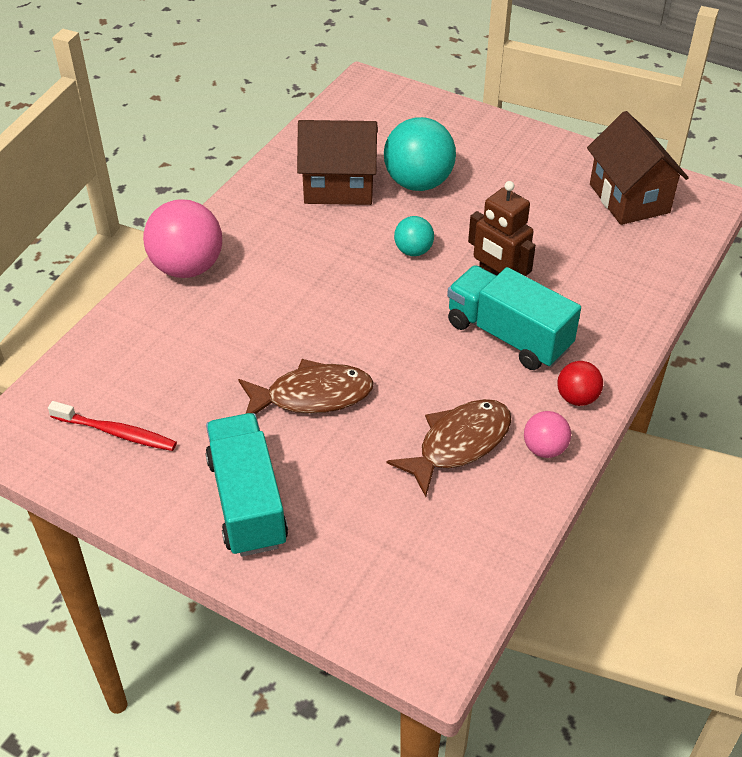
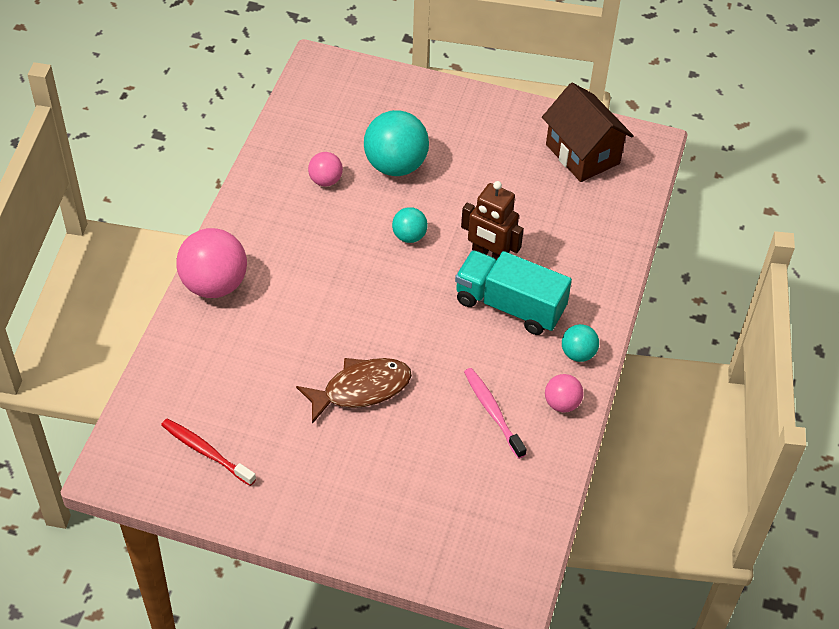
camera: 15 degrees left, 5 degrees up
red toothbrush [48,401,177,451] -> red toothbrush turned 150 degrees counterclockwise [161,419,256,486]
turquoise truck [205,413,288,557] -> none
brown house [297,120,378,205] -> pink ball [308,152,343,187]
brown fish [387,399,511,497] -> pink toothbrush [464,368,527,459]
red ball [557,361,603,406] -> turquoise ball [562,324,599,362]

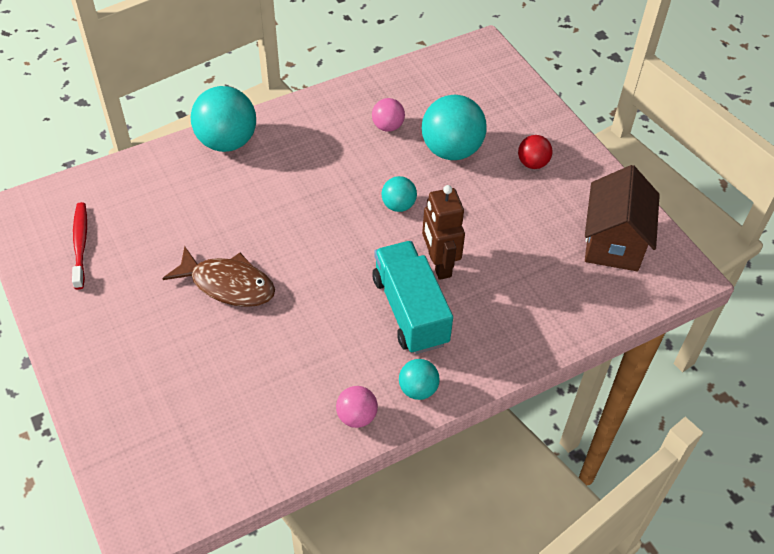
camera: 45 degrees right, 0 degrees up
pink ball [176,228,247,298] -> turquoise ball [191,86,256,152]
pink toothbrush [464,368,527,459] -> none
none -> red ball [518,135,553,169]

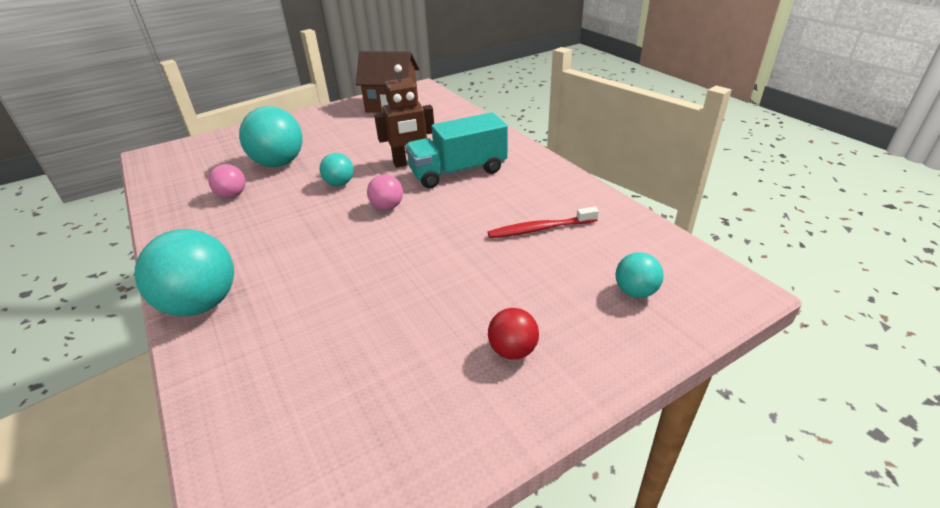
camera: 90 degrees left, 15 degrees down
red toothbrush [72,202,87,290] -> red toothbrush moved to [488,207,599,238]
brown fish [162,246,275,307] -> none
pink ball [336,386,378,428] -> pink ball moved to [367,174,403,210]
turquoise ball [399,359,440,400] -> turquoise ball moved to [615,252,664,298]
red ball [518,135,553,169] -> red ball moved to [488,308,539,360]

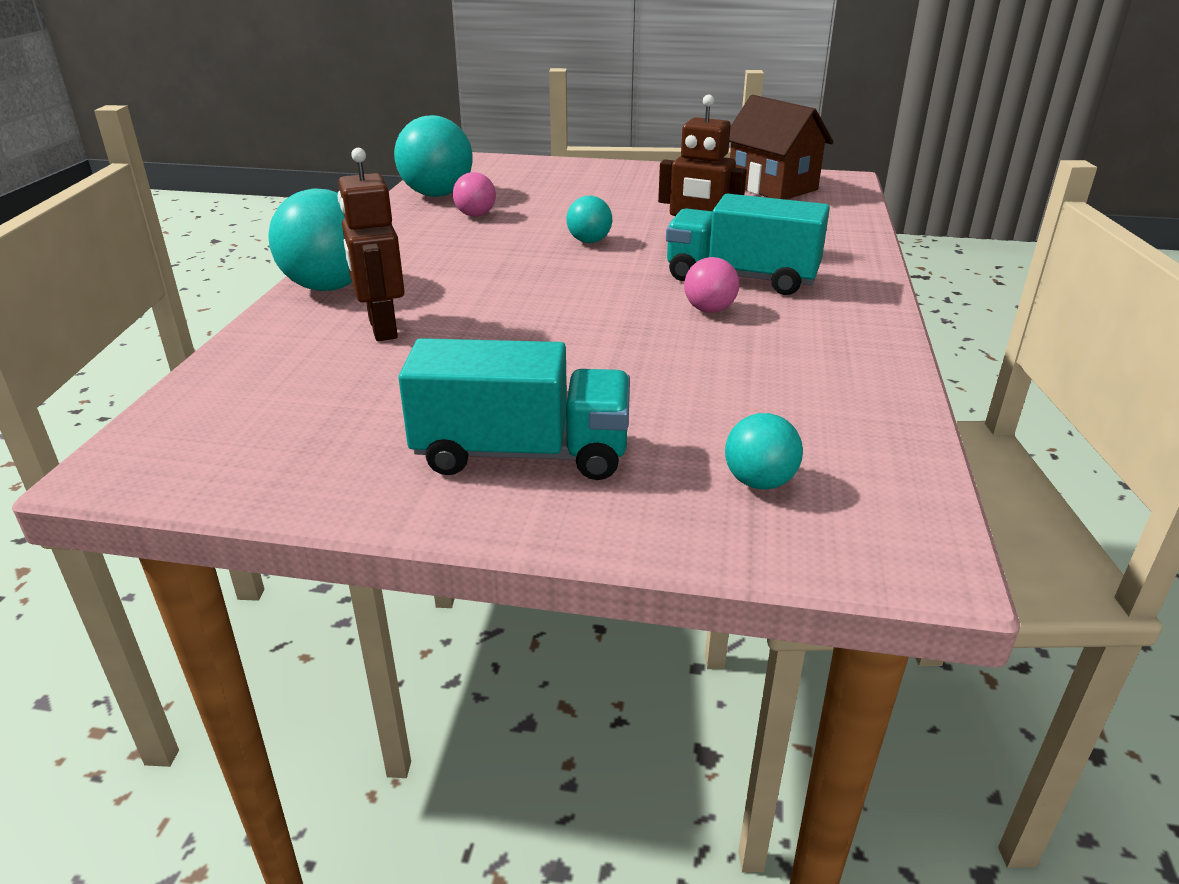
camera: 40 degrees right, 5 degrees down
turquoise ball [239,106,302,167] -> turquoise ball moved to [394,115,473,197]
pink ball [367,174,403,210] -> pink ball moved to [684,257,739,313]
red toothbrush [488,207,599,238] -> none
red ball [488,308,539,360] -> turquoise truck [398,338,630,480]
none -> brown robot [338,148,405,341]

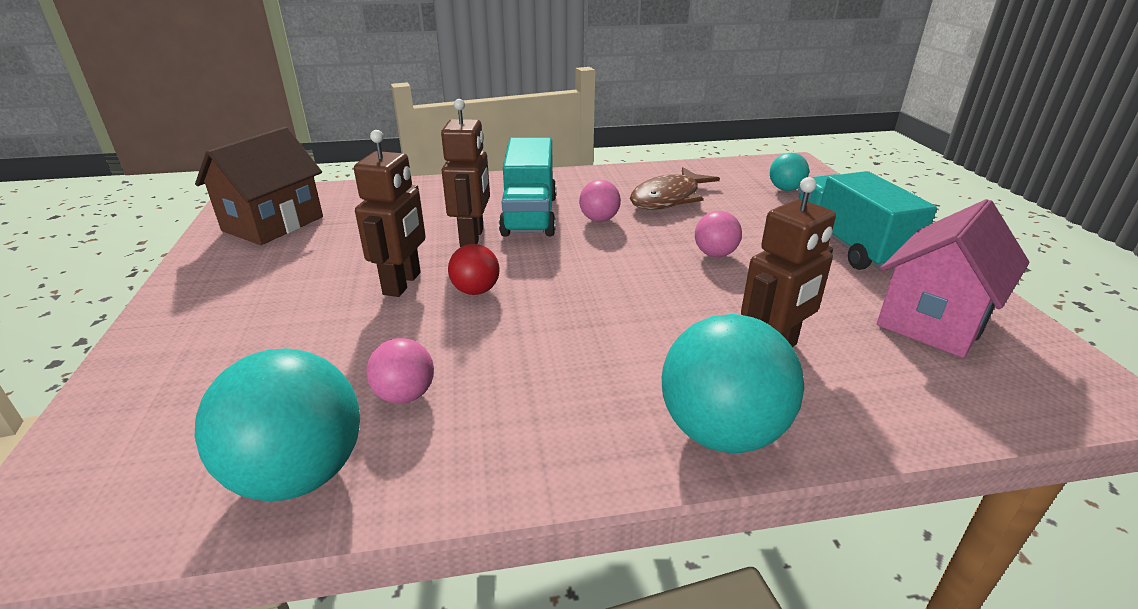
camera: 110 degrees left, 0 degrees up
turquoise ball [566,196,612,243] -> red ball [448,244,500,295]
none -> brown robot [354,130,426,297]
none -> brown fish [630,167,720,210]
none -> pink ball [695,211,742,257]
none -> pink house [877,199,1030,358]

